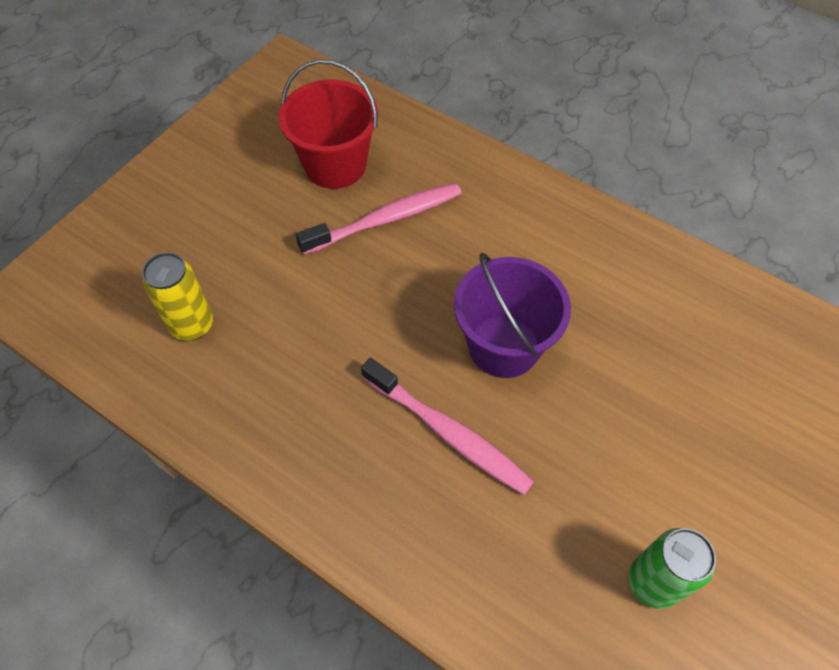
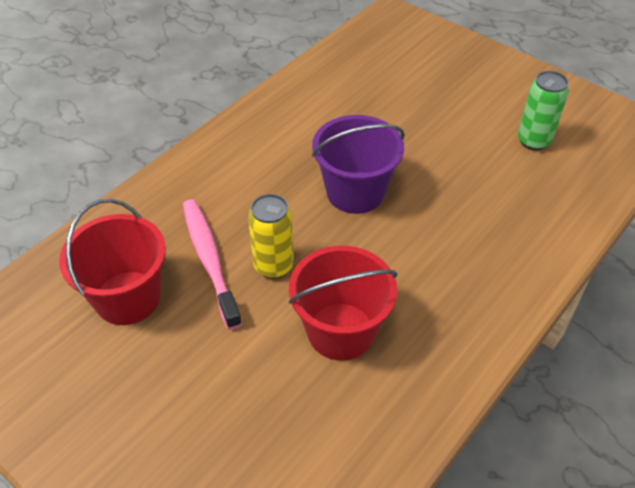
camera: 85 degrees left, 10 degrees down
yellow can [142,252,213,341] -> yellow can moved to [248,194,294,279]
pink toothbrush [361,358,534,495] -> none
none -> red bucket [289,246,398,361]

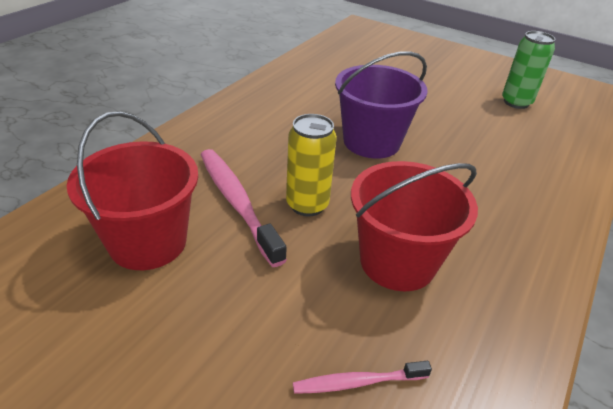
camera: 10 degrees left, 10 degrees down
none -> pink toothbrush [293,361,432,394]

